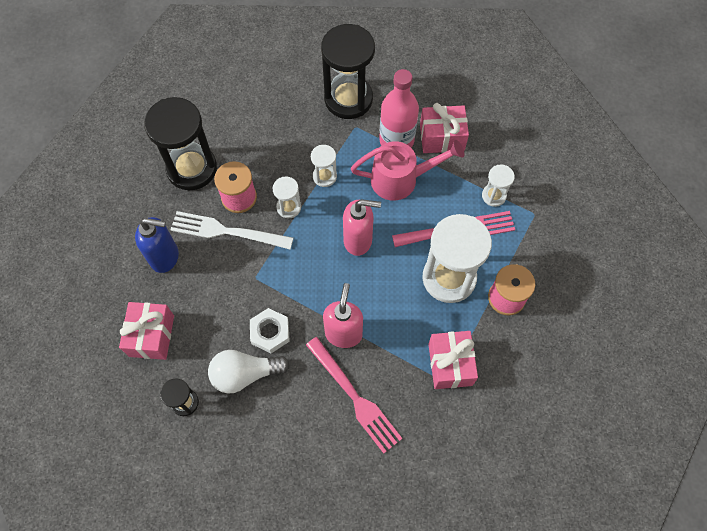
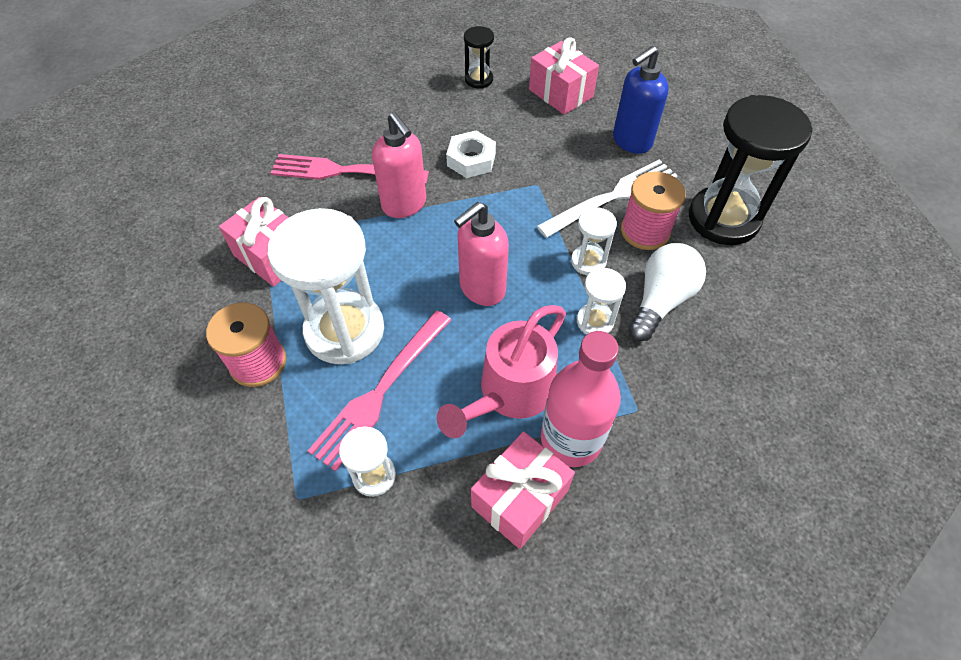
camera: 135 degrees right, 10 degrees down
white light bulb [208,350,290,394] -> white light bulb moved to [628,243,706,341]
black hourglass [321,24,375,119] -> none

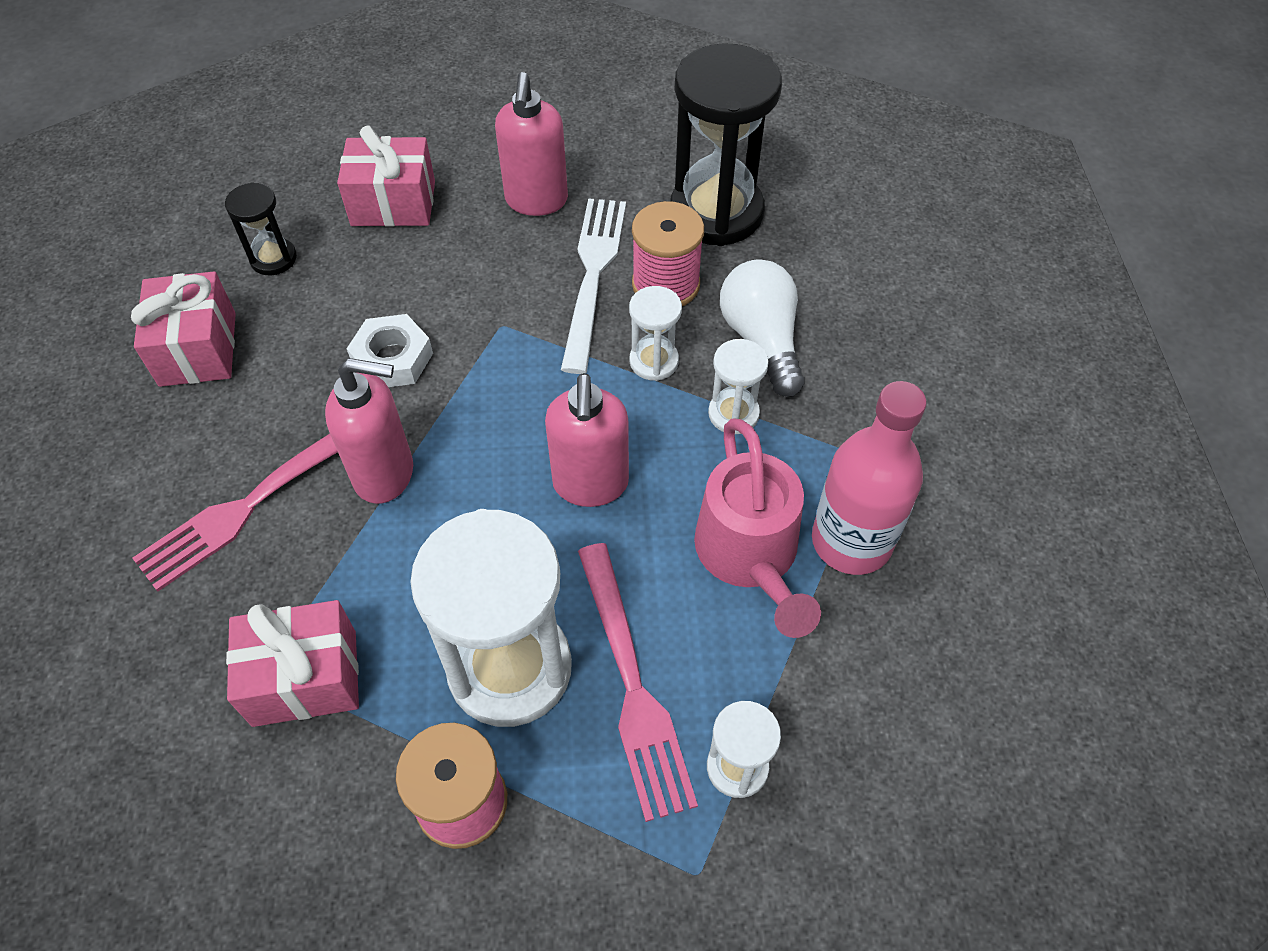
camera: 50 degrees left, 0 degrees up
pink gift [471,431,575,549] -> pink gift moved to [131,271,236,387]
blue soap dispenser [613,46,669,154] -> pink soap dispenser [495,72,568,216]

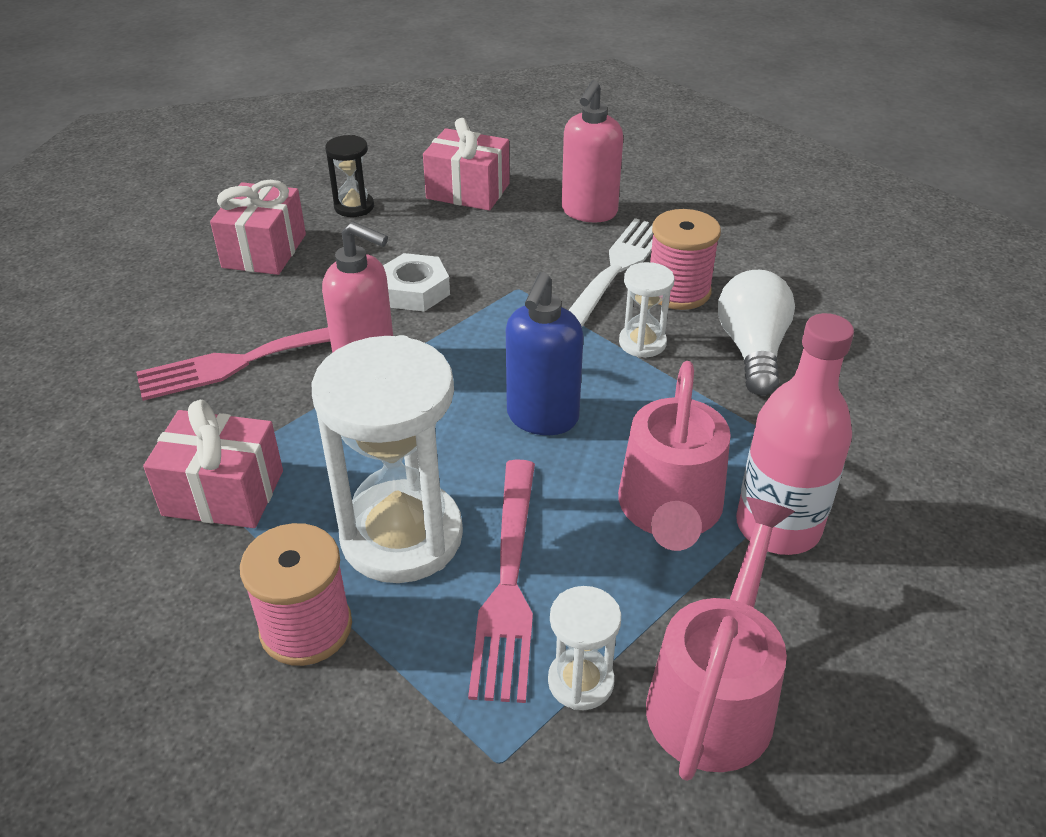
camera: 20 degrees right, 15 degrees down
pink soap dispenser [545,373,629,507] -> blue soap dispenser [506,272,584,435]
black hourglass [670,43,782,246] -> none
white hourglass [708,339,769,434] -> none
none -> pink watering can [646,497,795,781]

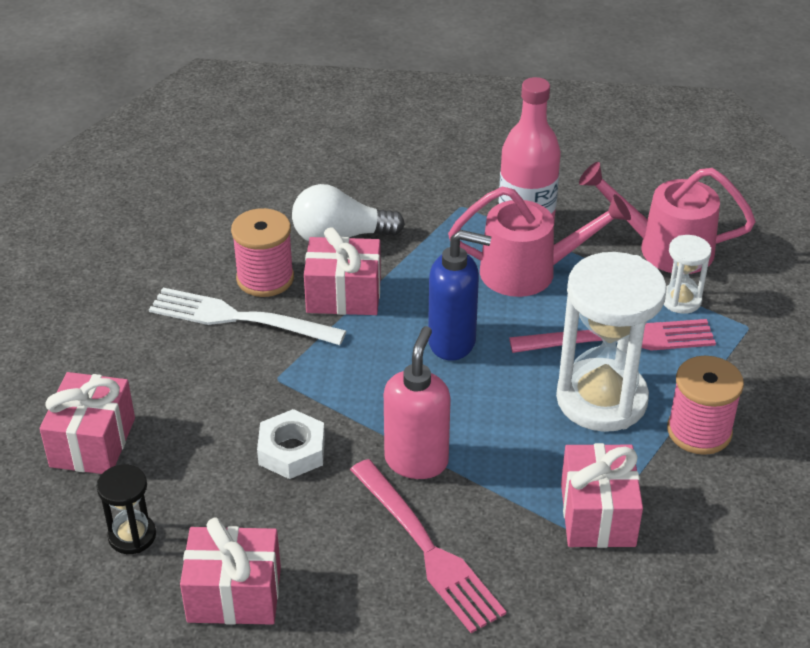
camera: 100 degrees left, 0 degrees up
pink soap dispenser [562,80,623,222] -> none
white hourglass [619,262,674,358] -> pink gift [304,227,381,315]

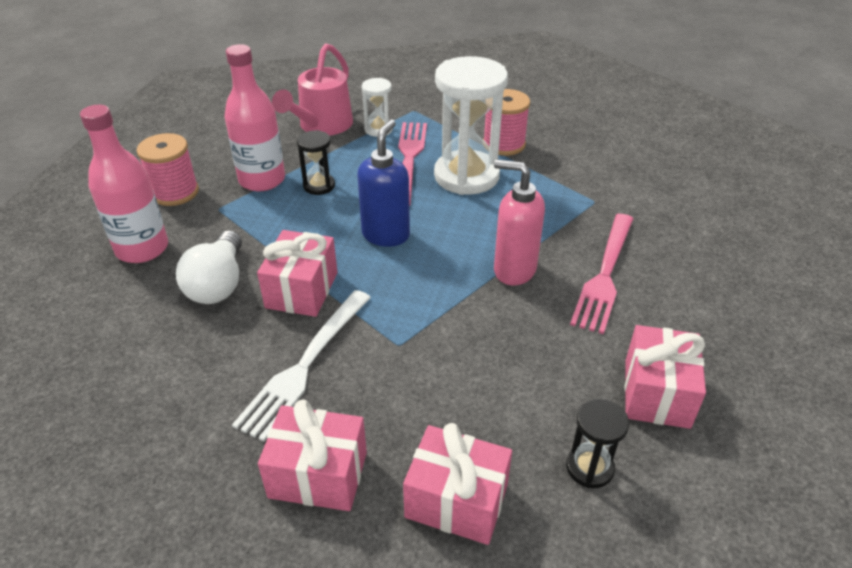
camera: 80 degrees left, 0 degrees up
pink spool [231,208,294,297] -> pink spool moved to [137,133,199,206]
white nut [257,409,325,479] -> none
pink fork [350,459,506,633] -> pink fork turned 135 degrees clockwise [570,214,633,334]
pink watering can [448,187,631,297] -> black hourglass [297,130,335,195]
pink gift [561,443,643,548] -> pink gift moved to [258,399,367,511]
none -> pink bottle [80,105,168,263]

